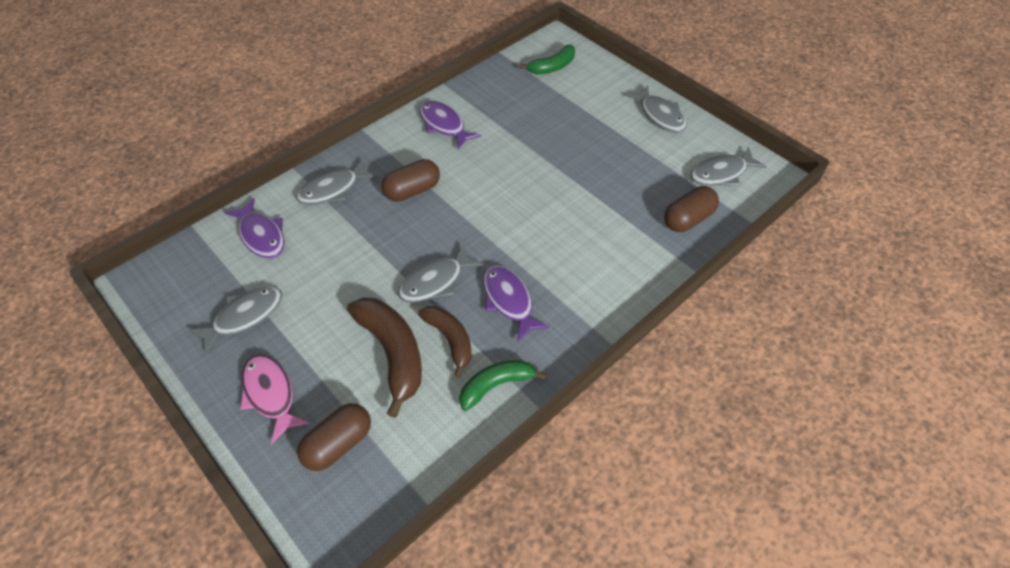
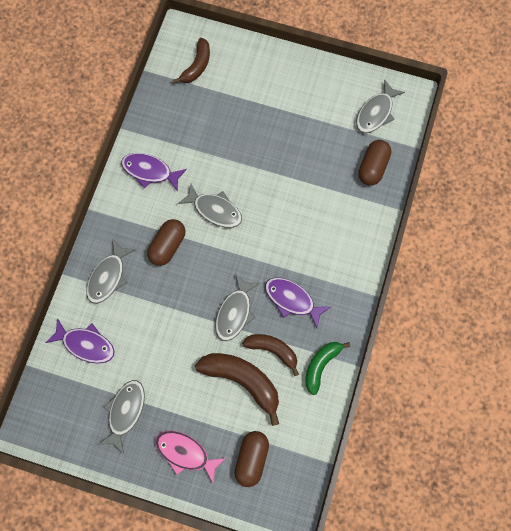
camera: 30 degrees left, 20 degrees up
green banana [519,45,575,75] -> brown banana [173,38,210,83]
grey fish [625,85,687,133] -> grey fish moved to [178,184,242,228]

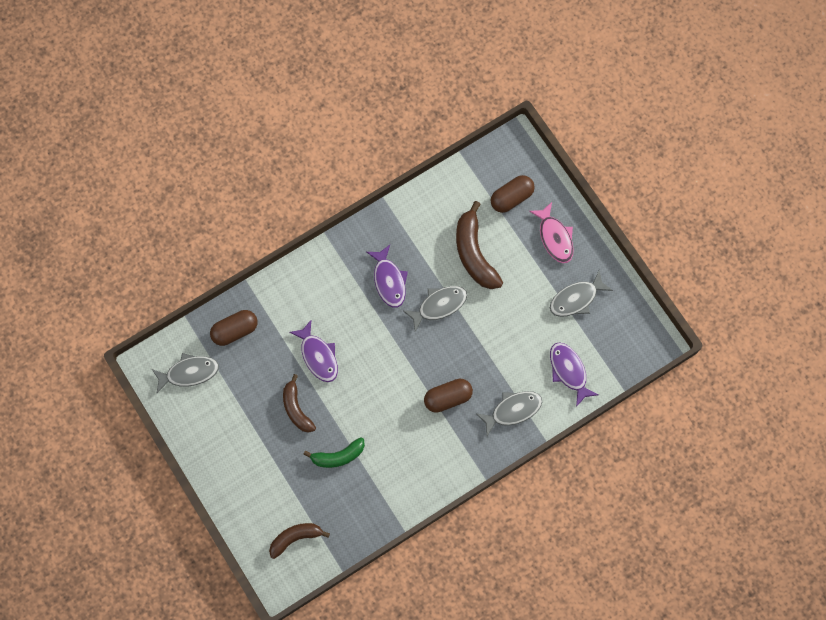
camera: 140 degrees left, 0 degrees up
purple fish [121,153,187,191] -> purple fish moved to [289,320,338,382]
grey fish [178,184,242,228] -> none
brown banana [242,334,299,376] -> brown banana moved to [283,374,316,433]
green banana [305,342,350,395] -> green banana moved to [303,437,365,468]

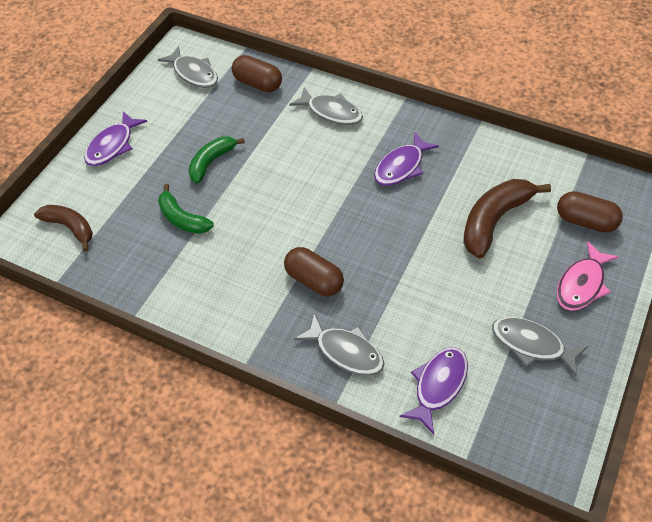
camera: 60 degrees right, 20 degrees down
brown banana [283,374,316,433] -> green banana [188,137,245,184]
purple fish [289,320,338,382] -> purple fish moved to [84,111,147,166]
grey fish [403,286,467,332] -> grey fish moved to [289,87,363,125]

